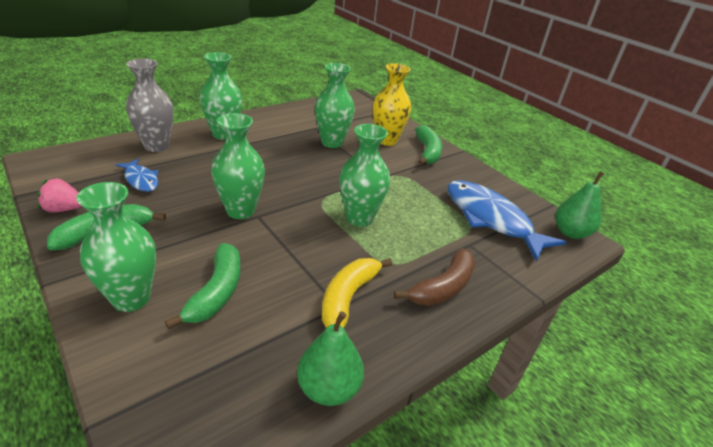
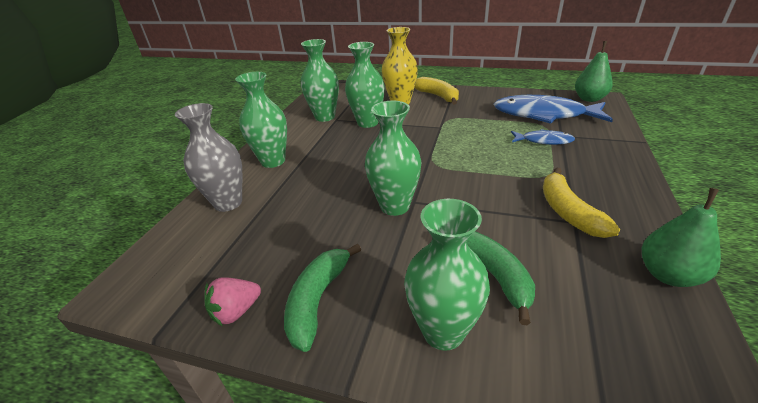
camera: 30 degrees left, 0 degrees up
blue fish [115,159,158,192] -> blue fish moved to [511,129,575,145]
green vase [339,124,390,227] -> green vase moved to [301,39,339,122]
brown banana [394,249,475,306] -> none
green banana [415,125,442,165] -> yellow banana [414,77,459,105]

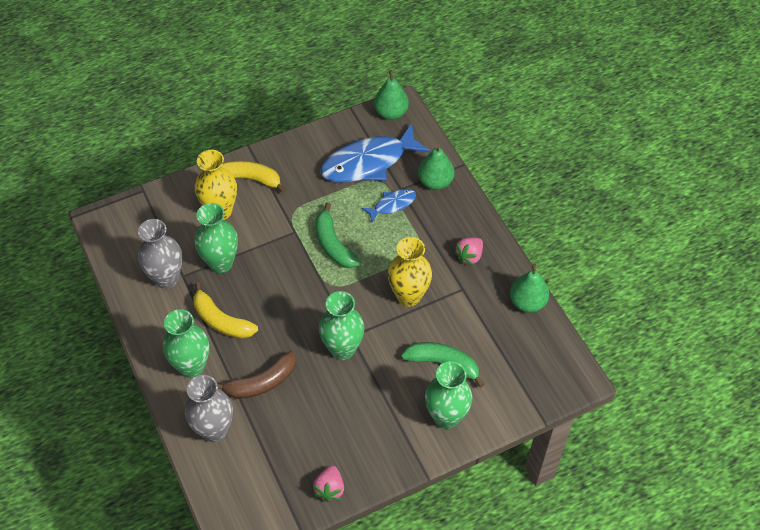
camera: 45 degrees left, 20 degrees up
green banana [284,243,361,352] -> green banana moved to [316,203,360,268]
green vase [301,39,339,122] -> grey vase [138,219,182,289]
yellow banana [543,167,620,238] -> yellow banana moved to [193,282,258,338]
none -> brown banana [217,351,296,399]
none -> yellow vase [388,237,432,307]
none -> green pear [418,145,455,190]
none -> pink strawberry [454,237,483,266]

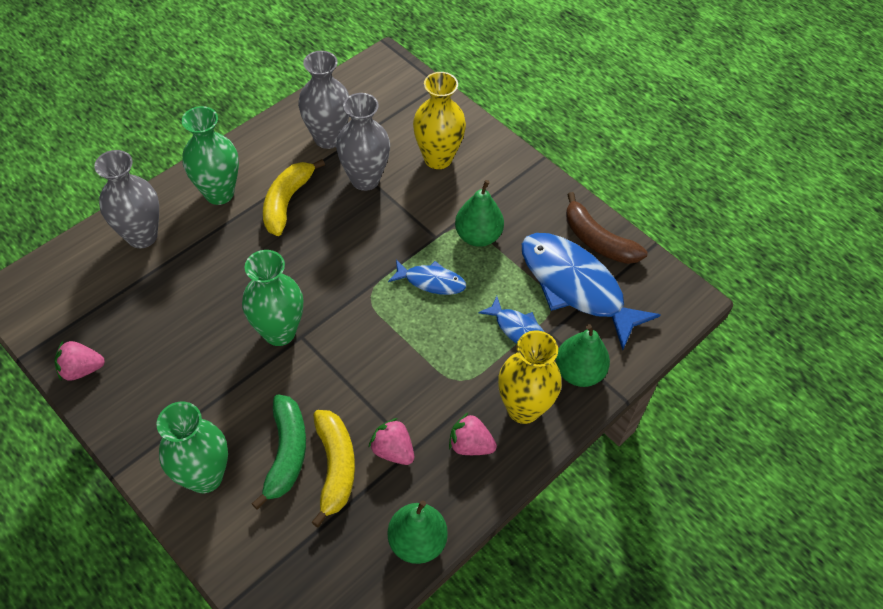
camera: 70 degrees right, 0 degrees up
green vase [194,203,238,273] -> grey vase [336,93,390,191]
brown banana [217,351,296,399] -> brown banana moved to [566,192,647,264]
yellow banana [221,161,286,193] -> yellow banana moved to [311,410,355,527]
green banana [316,203,360,268] -> blue fish [388,259,466,295]
green pear [374,70,409,120] -> green pear moved to [455,180,504,247]
yellow vase [388,237,432,307] -> yellow vase moved to [498,330,562,424]
none -> pink strawberry [369,418,414,465]

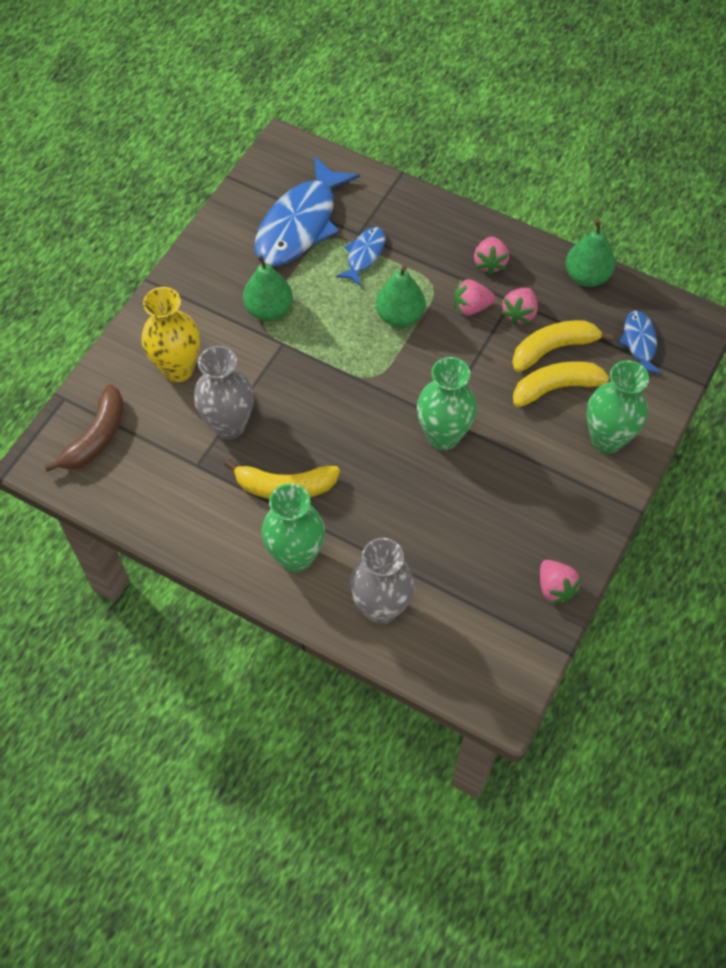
camera: 105 degrees left, 5 degrees up
green banana [252,394,306,510] -> yellow banana [513,361,611,407]
grey vase [298,51,349,149] -> none
blue fish [388,259,466,295] -> blue fish moved to [619,310,662,375]
yellow vase [498,330,562,424] -> none
green pear [556,324,610,387] -> green pear moved to [376,266,425,327]
brown banana [566,192,647,264] -> brown banana moved to [44,384,124,472]
none -> pink strawberry [454,279,495,316]

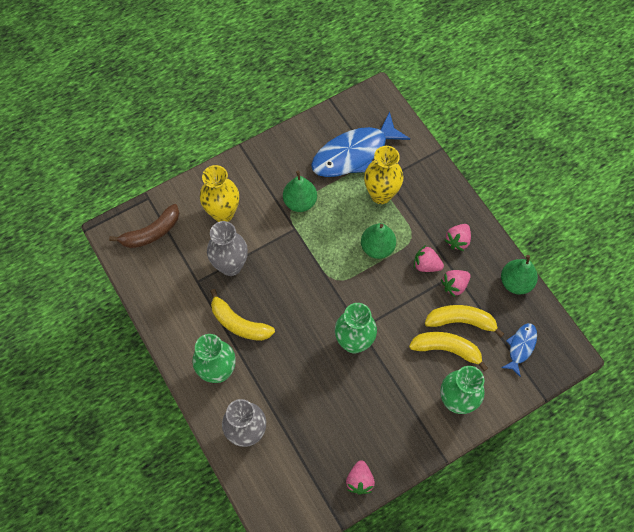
camera: 30 degrees right, 5 degrees up
blue fish [336,227,385,286] -> yellow vase [364,146,403,204]

